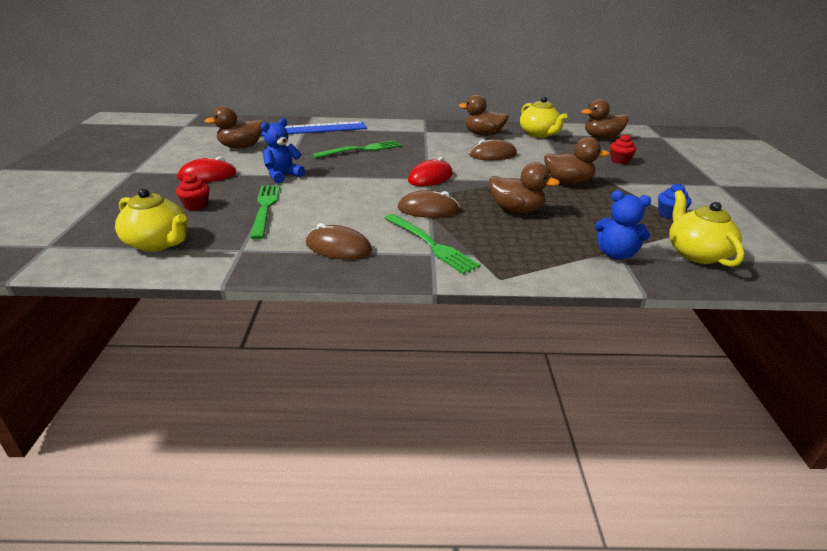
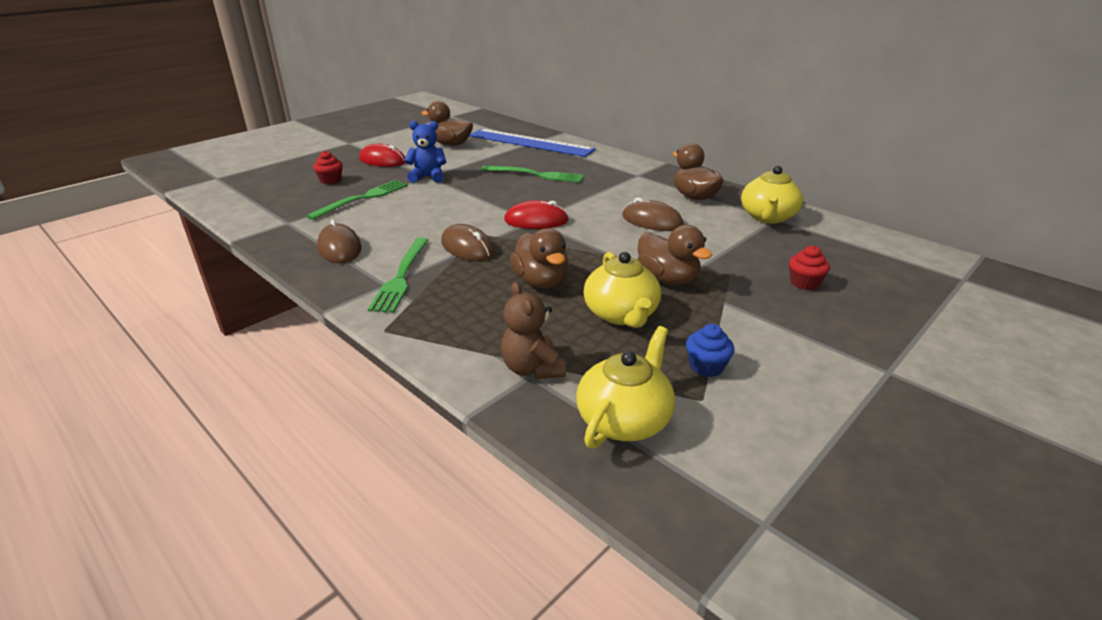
camera: 45 degrees right, 0 degrees up
yellow teapot [115,188,188,252] -> yellow teapot moved to [583,252,661,328]
brown duck [581,99,629,139] -> none
blue teddy bear [595,190,651,259] -> brown teddy bear [501,282,566,379]

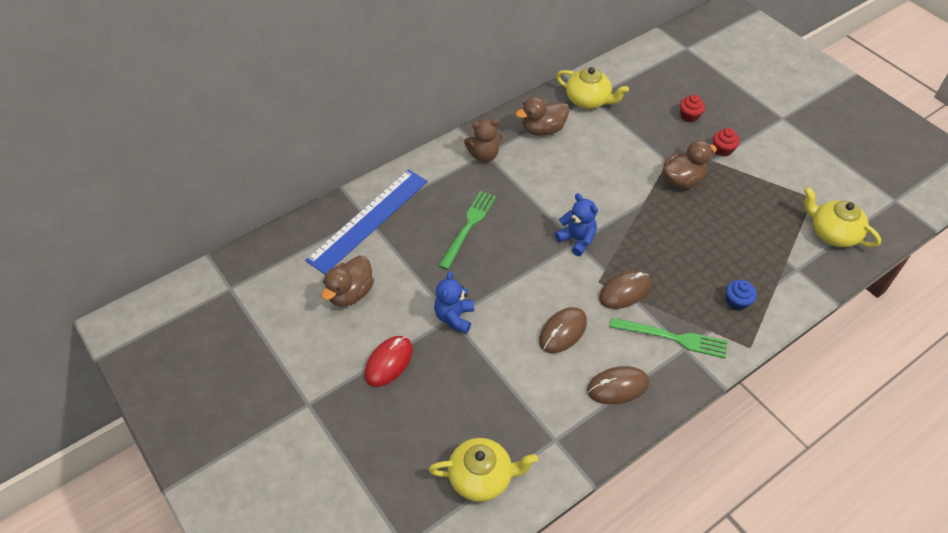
camera: 80 degrees left, 20 degrees up
green fork [306,180,408,220] -> none
red cupcake [313,151,343,184] -> red cupcake moved to [713,128,740,157]
brown teddy bear [501,282,566,379] -> brown teddy bear moved to [464,119,502,162]
red mouse [504,200,569,229] -> blue teddy bear [555,193,598,256]
brown duck [510,228,569,289] -> none
yellow teapot [583,252,661,328] -> yellow teapot moved to [429,438,538,502]
brown mouse [622,197,684,231] -> brown mouse moved to [539,307,587,353]
blue cupcake [686,324,734,377] -> blue cupcake moved to [726,280,757,311]

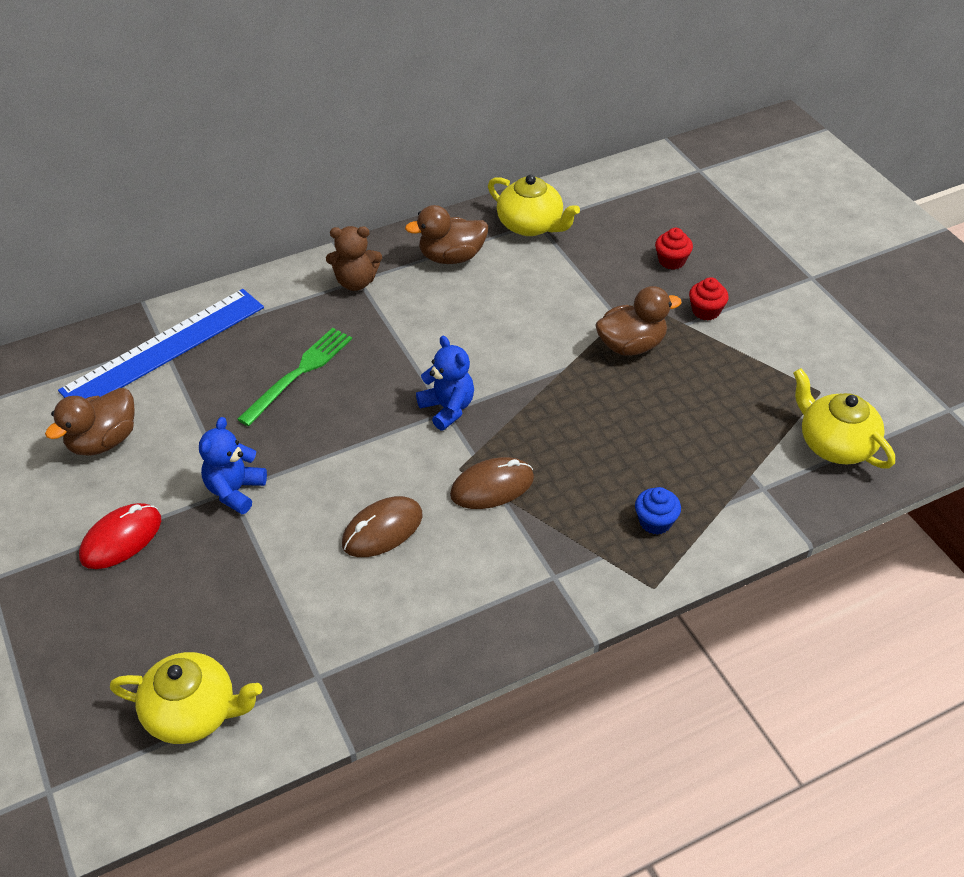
camera: 10 degrees right, 5 degrees down
brown mouse [587,366,649,404] -> none
green fork [610,318,728,358] -> none

